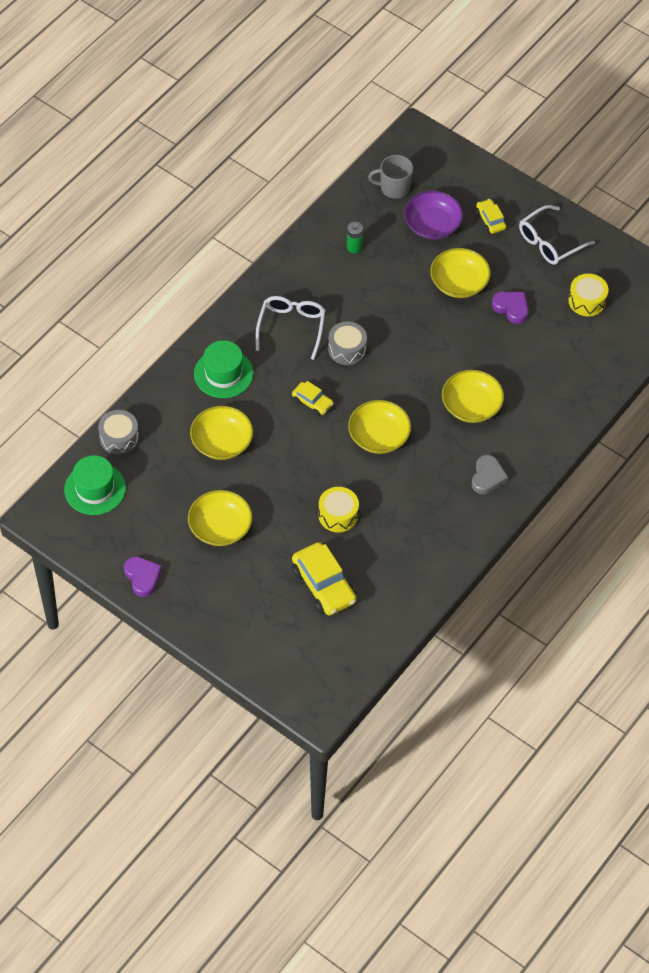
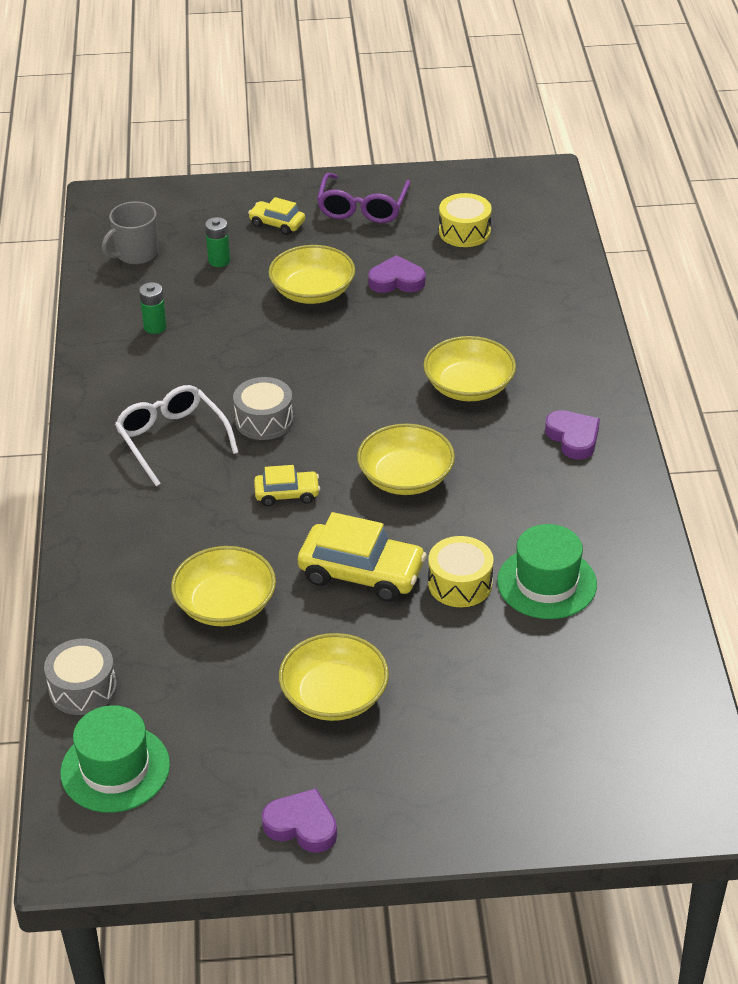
camera: 40 degrees left, 15 degrees down
green hat [194,340,254,398] -> green hat moved to [497,524,597,619]
yellow car [292,542,356,616] -> yellow car moved to [298,512,427,602]
purple bowl [404,191,463,239] -> green battery [205,217,230,267]
grey heart [472,455,508,494] -> purple heart [545,410,600,460]
white glasses [519,205,595,265] -> purple glasses [317,173,411,223]

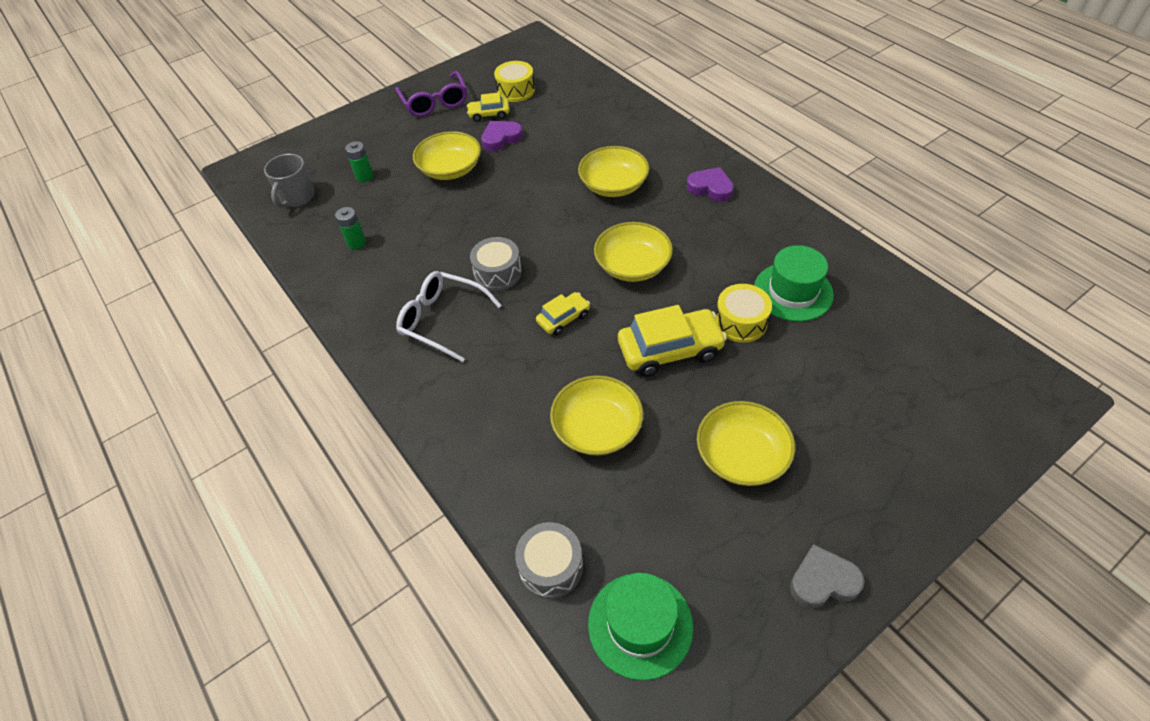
camera: 30 degrees left, 10 degrees up
yellow car [248,197,305,235] -> yellow car moved to [467,92,509,122]
purple heart [262,788,337,853] -> grey heart [790,544,864,608]

